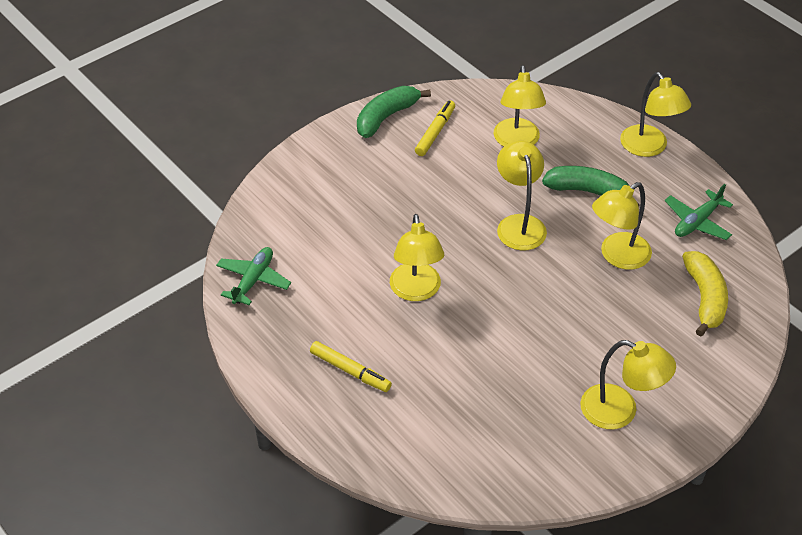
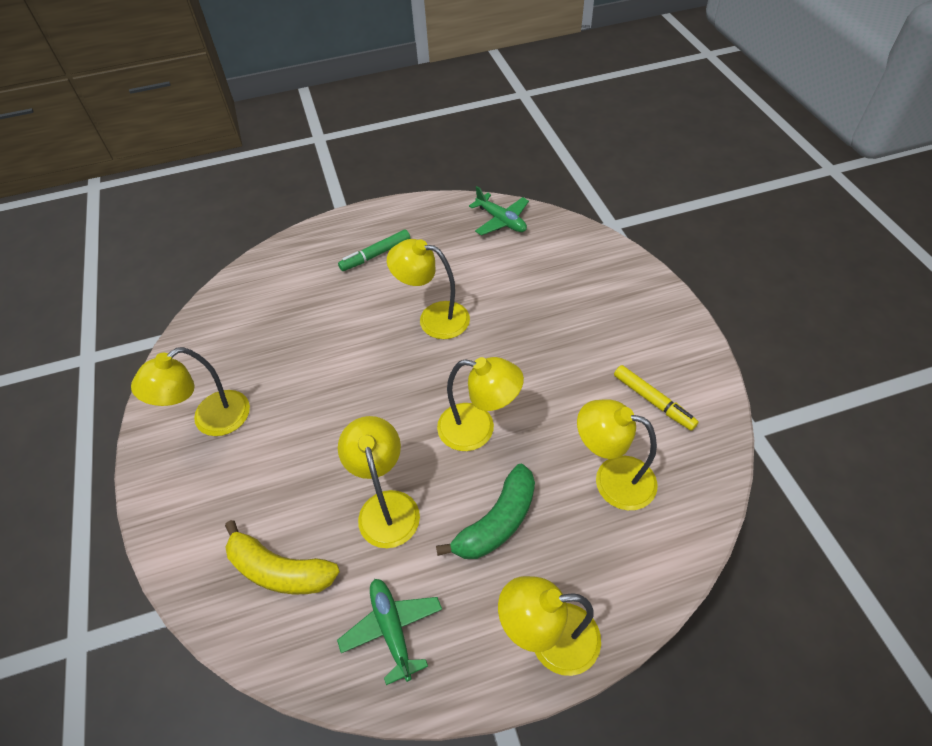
camera: 115 degrees right, 5 degrees up
yellow marker [310,341,392,392] -> green marker [338,230,410,271]
green banana [357,86,431,138] -> none

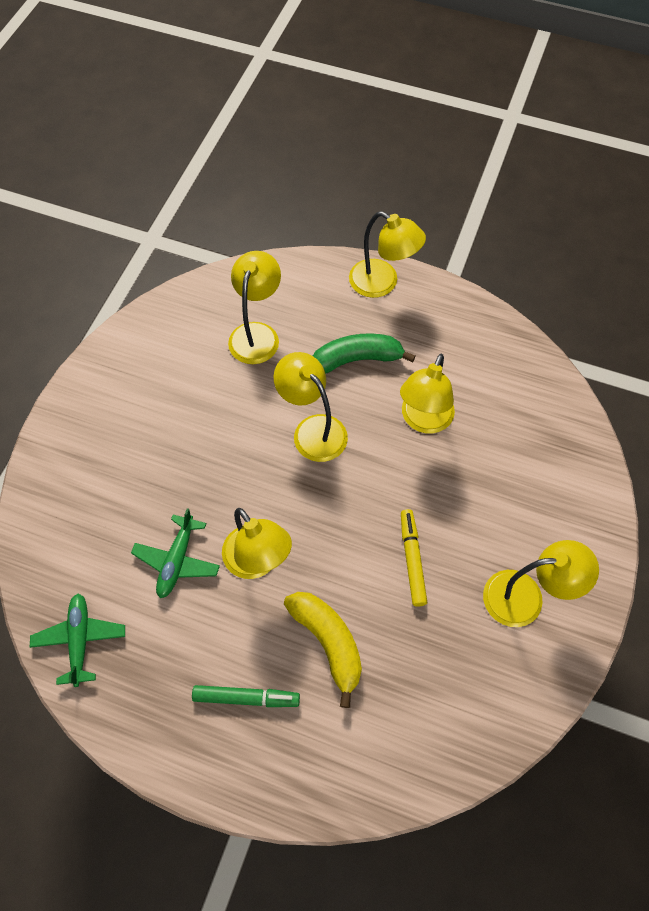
camera: 145 degrees left, 10 degrees up
yellow banana [225,520,340,594] -> yellow banana moved to [284,592,362,708]
green plane [337,579,442,685] -> green plane moved to [131,508,220,598]
yellow lamp [577,400,658,510] -> yellow lamp turned 135 degrees counterclockwise [228,251,281,364]
yellow marker [614,365,699,431] -> yellow marker moved to [401,509,427,607]

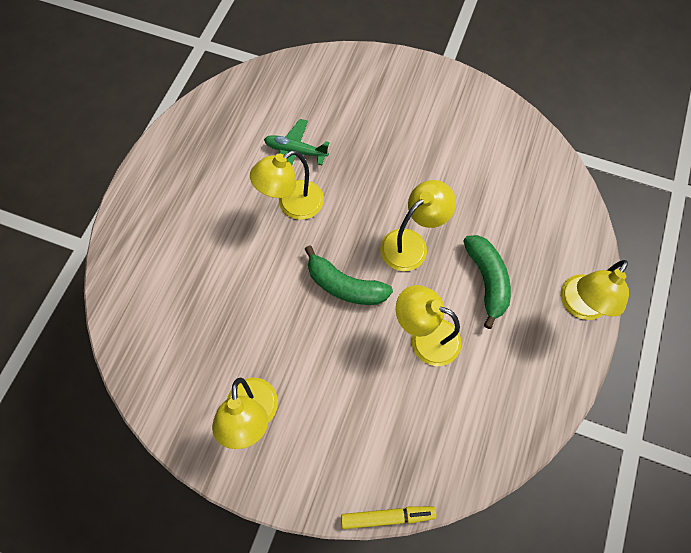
camera: 90 degrees right, 5 degrees up
green plane [30,594,125,687] -> none
green marker [192,685,300,707] -> none
yellow lamp [228,251,281,364] -> none
yellow banana [284,592,362,708] -> none
yellow marker [401,509,427,607] -> yellow marker moved to [341,506,436,529]
none -> green banana [305,245,393,305]

